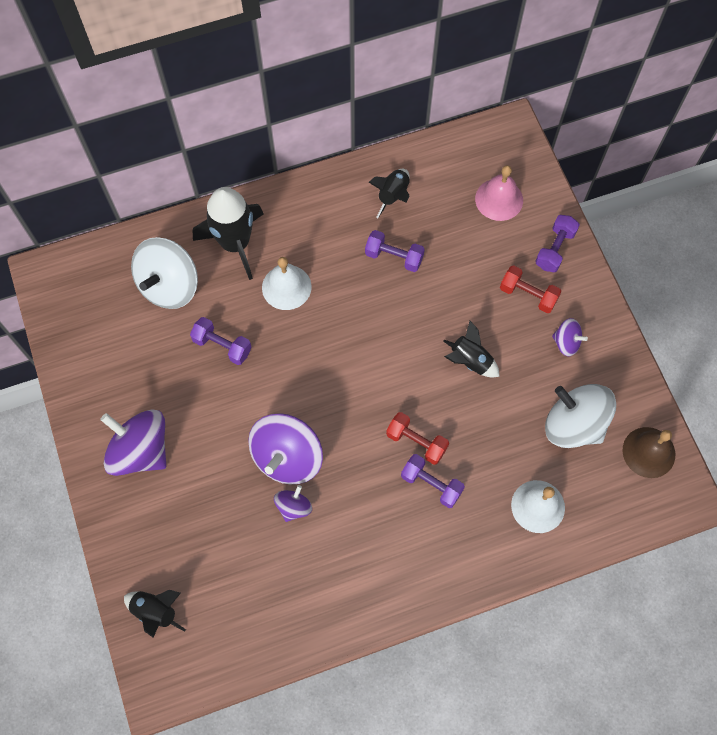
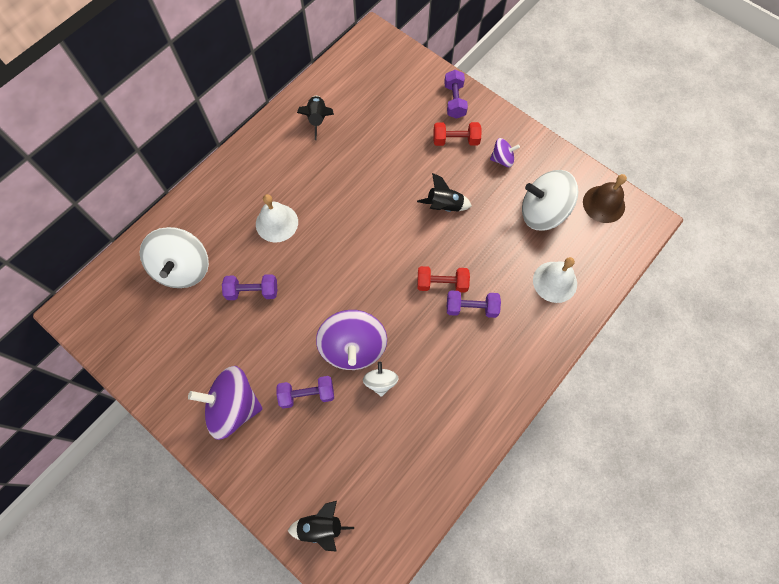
camera: 30 degrees left, 0 degrees up
black rocket [193,187,264,280] -> none
purple spinning top [274,485,312,522] -> white spinning top [363,362,399,397]
purple dumbbell [365,230,425,272] -> purple dumbbell moved to [277,376,334,409]
pink bell [475,165,523,221] -> none

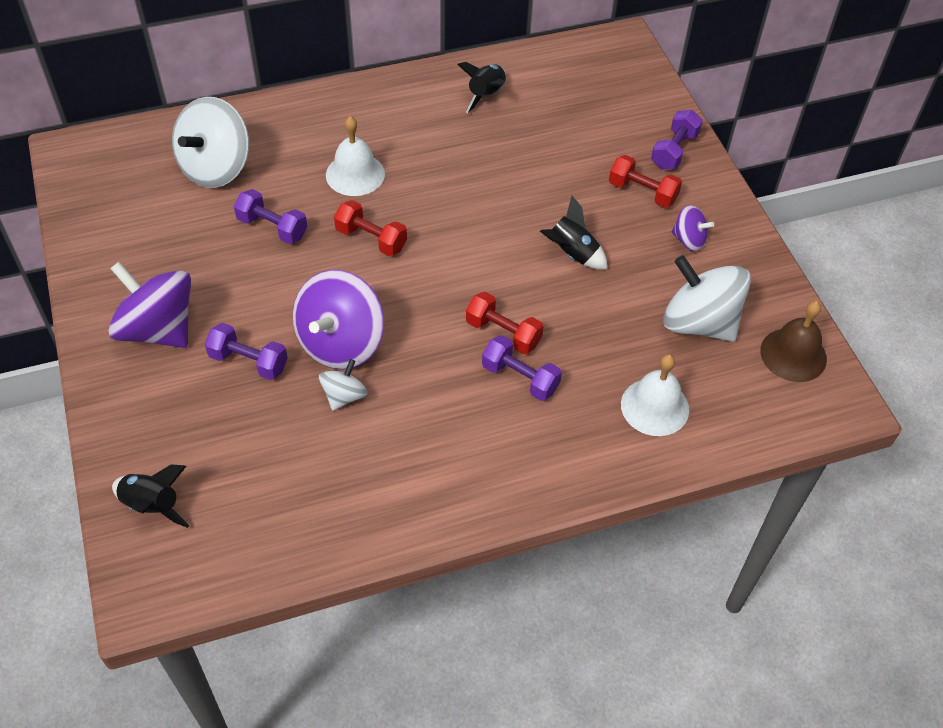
camera: 30 degrees right, 15 degrees down
none -> red dumbbell [334,200,407,256]

